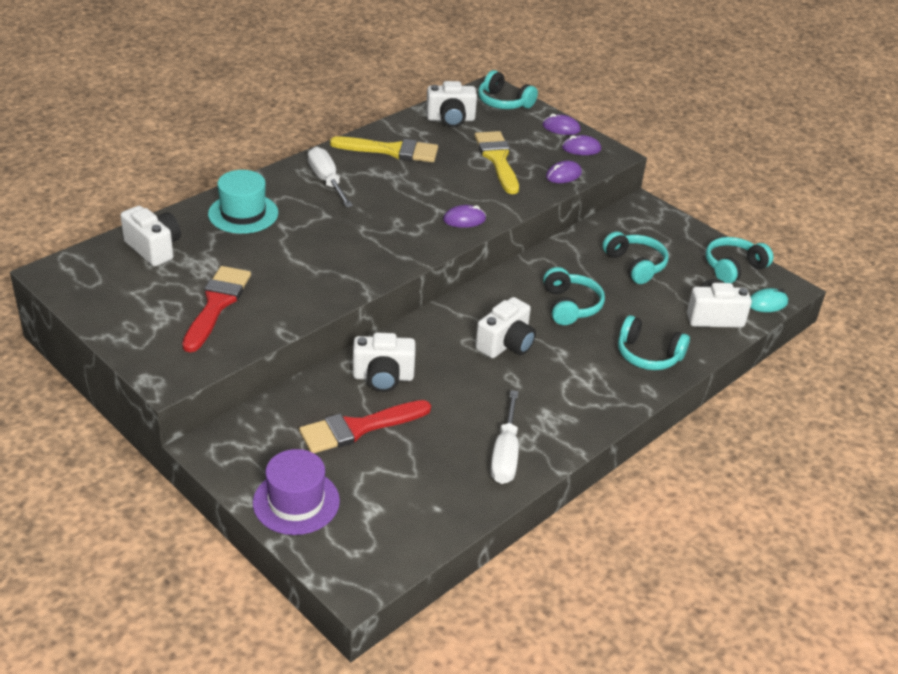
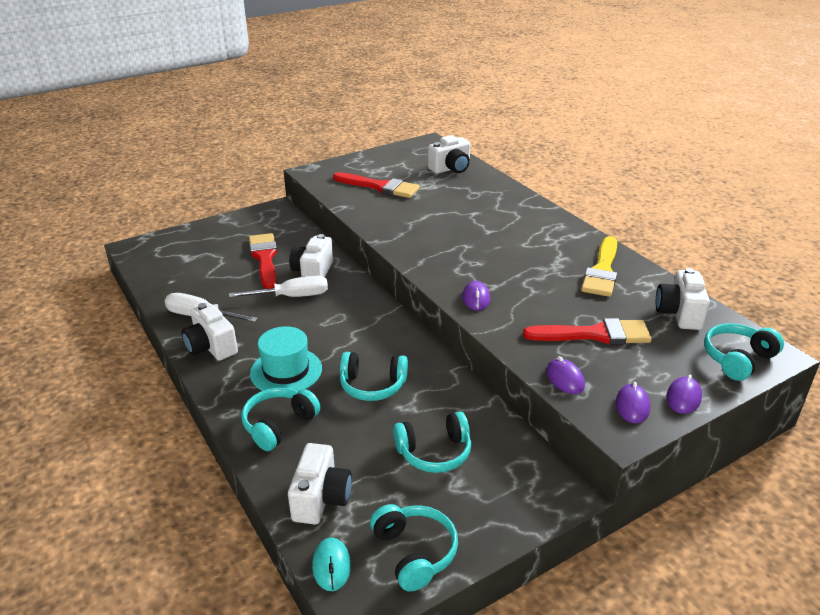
camera: 105 degrees right, 5 degrees down
turquoise hat [208,170,278,234] -> turquoise hat moved to [250,326,322,392]
purple hat [253,449,340,535] -> none
white screwdriver [308,147,353,207] -> white screwdriver moved to [229,275,328,298]
yellow brush [474,131,519,194] -> red brush [523,318,652,345]
white camera [475,297,536,358] -> white camera moved to [181,303,238,361]

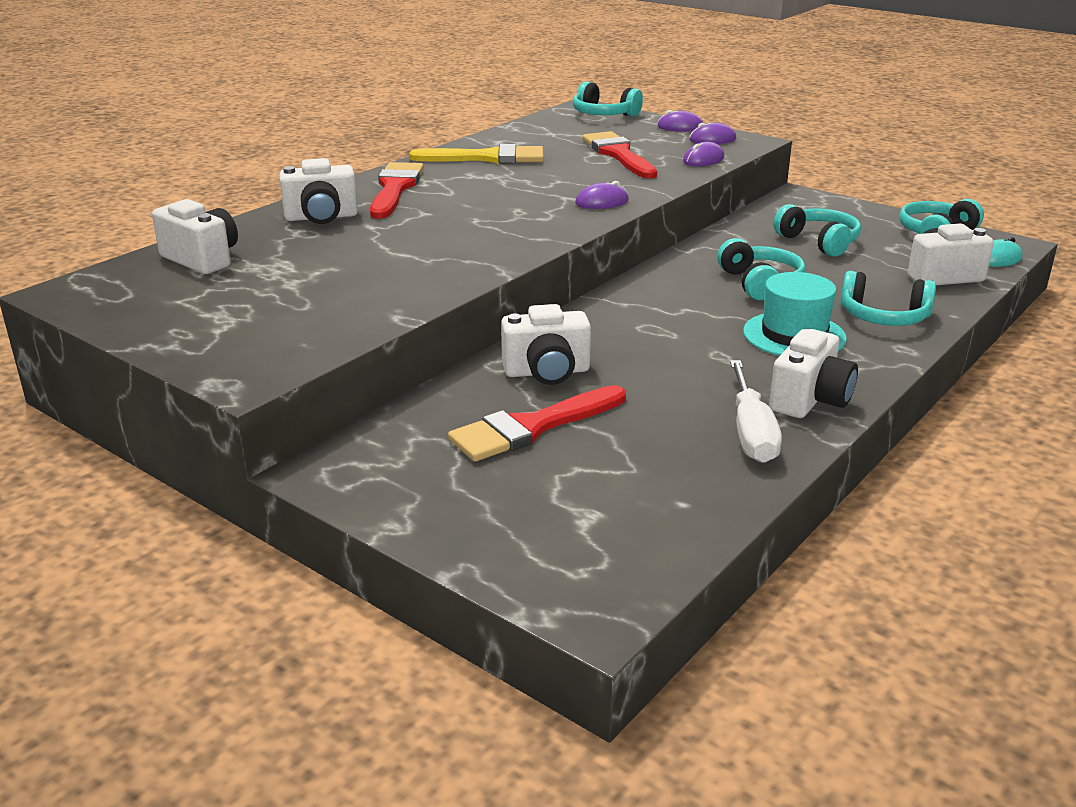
camera: 110 degrees left, 5 degrees down
white screwdriver [229,275,328,298] -> none
red brush [333,172,420,198] -> red brush moved to [370,162,424,219]
white camera [656,268,710,330] -> white camera moved to [279,158,358,224]

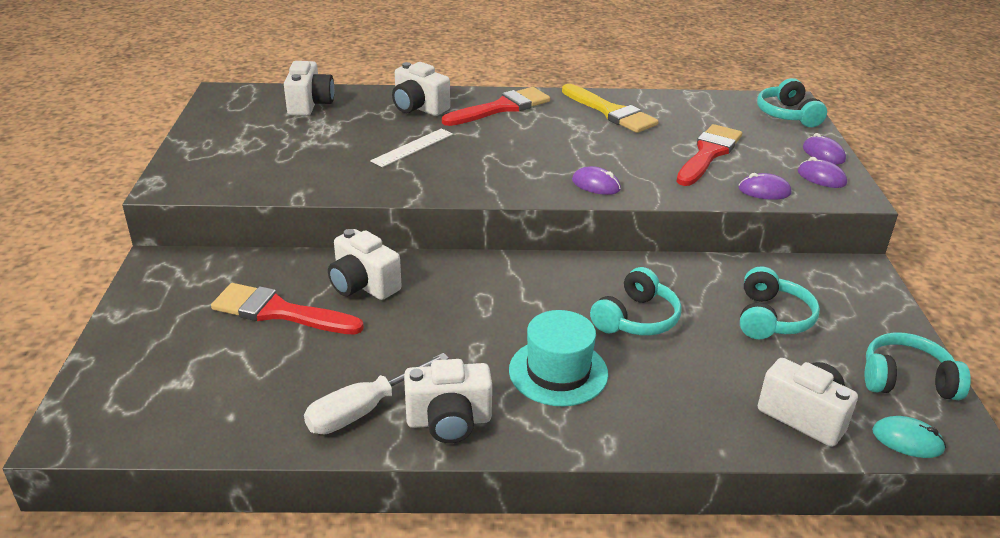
camera: 50 degrees right, 5 degrees up
turquoise headphones [840,271,936,326] -> none
none -> white ruler [370,128,453,167]

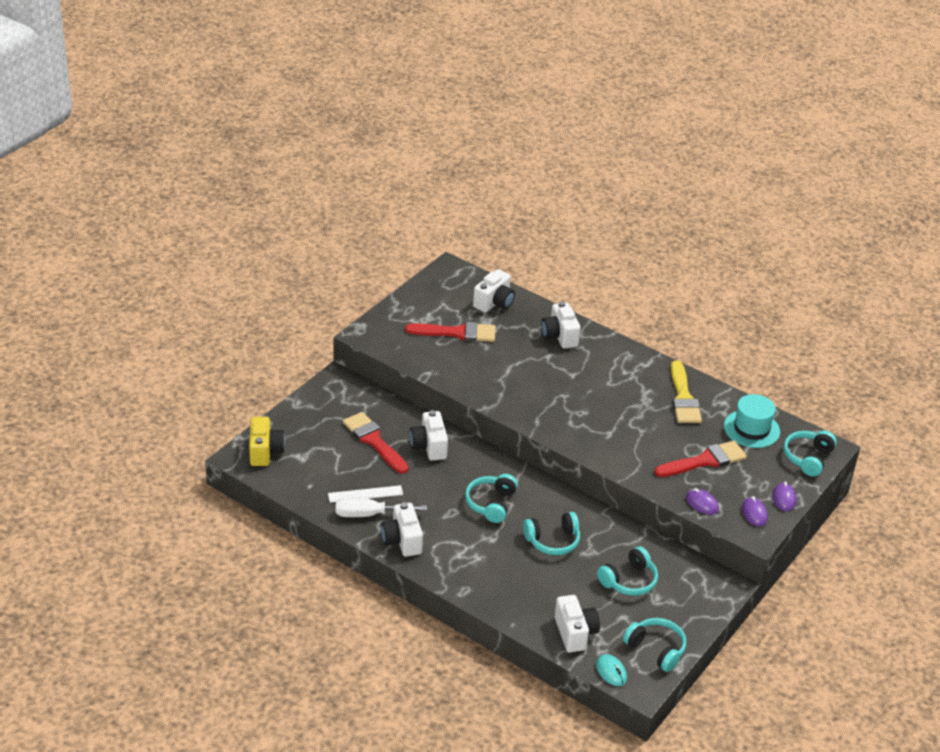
camera: 35 degrees right, 5 degrees up
white ruler [370,128,453,167] -> white ruler moved to [328,485,403,503]
white camera [404,359,492,443] -> white camera turned 45 degrees clockwise [381,502,423,557]
red brush [442,87,550,126] -> red brush moved to [405,322,496,342]
turquoise hat [509,310,608,406] -> turquoise hat moved to [724,394,780,448]
purple mouse [572,166,621,195] -> none
none -> yellow camera [249,417,285,466]
none -> turquoise headphones [465,474,518,523]

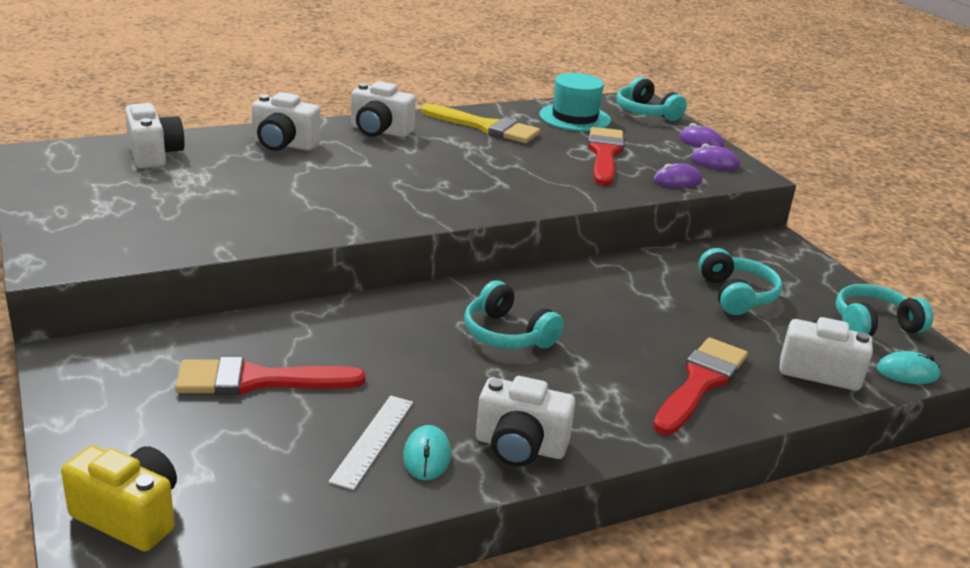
camera: 60 degrees left, 10 degrees down
white screwdriver [336,498,427,517] -> turquoise mouse [403,425,451,480]
red brush [405,322,496,342] -> red brush moved to [653,337,748,435]
white camera [410,410,448,461] -> white camera moved to [351,81,416,137]
turquoise headphones [523,512,580,555] -> none

